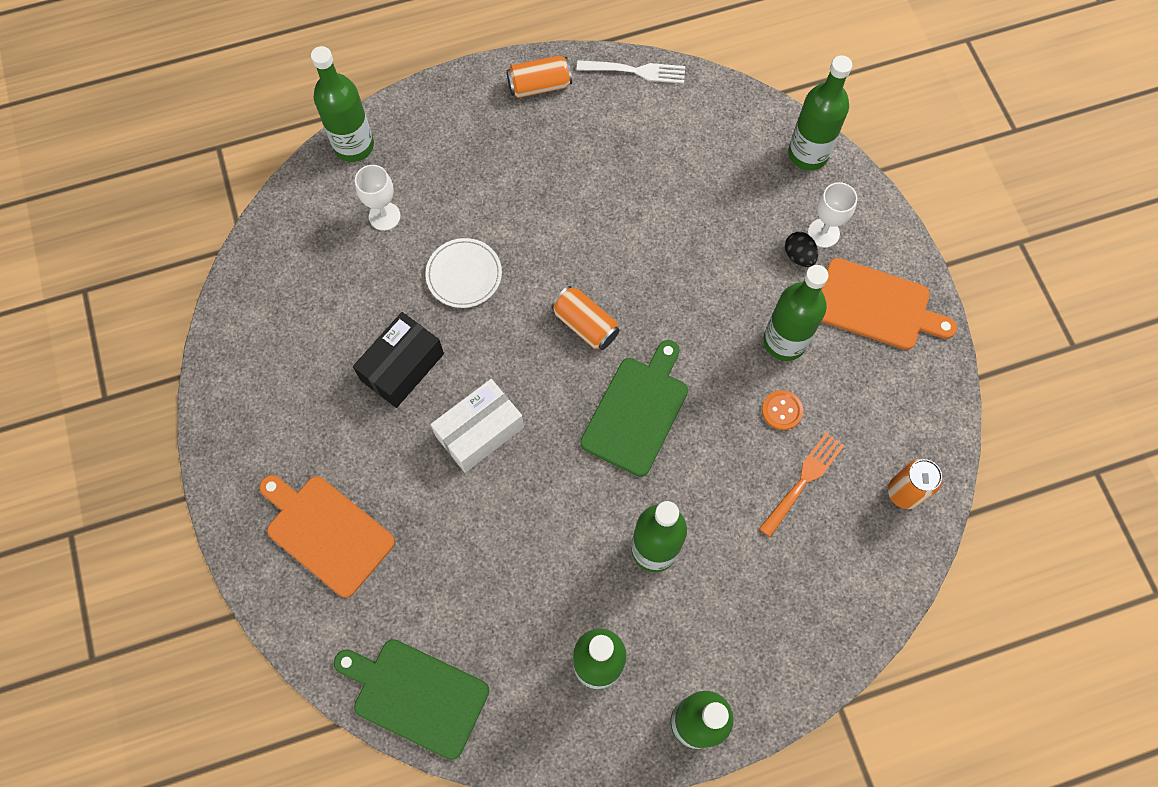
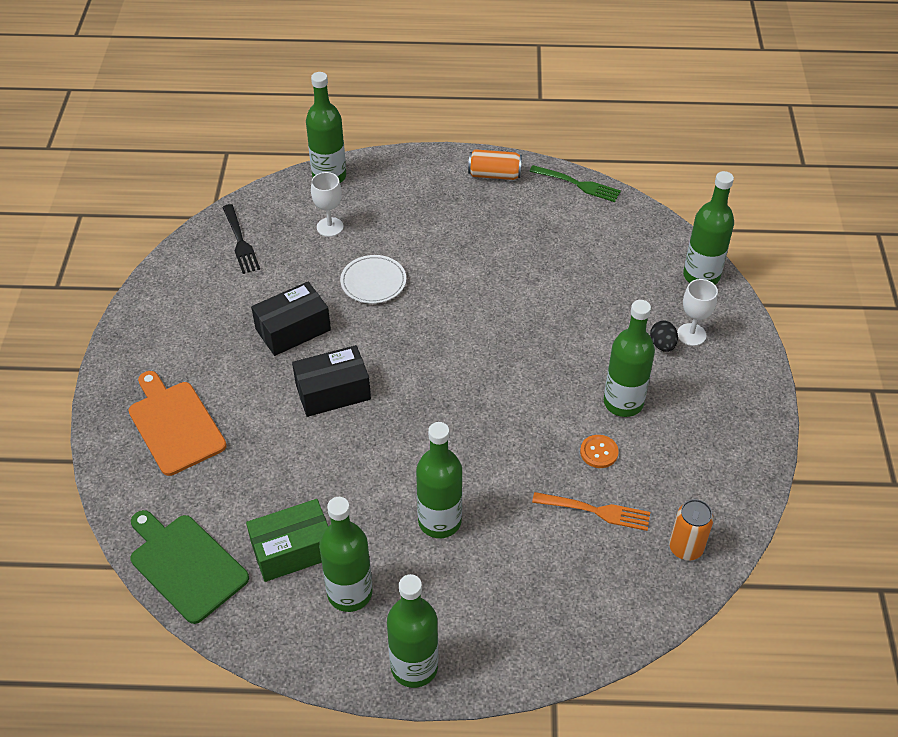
camera: 20 degrees right, 20 degrees down
white box [430,379,524,473] -> black box [292,345,371,417]
orange can [551,286,620,350] -> none
white fork [577,60,685,84] -> green fork [529,165,621,202]
green cutting board [580,340,688,477] -> none
orange fork [759,432,845,537] -> orange fork turned 45 degrees clockwise [532,492,650,531]
orange cutting board [821,258,957,350] -> none
none -> black fork [222,204,260,274]
none -> green box [246,499,328,582]

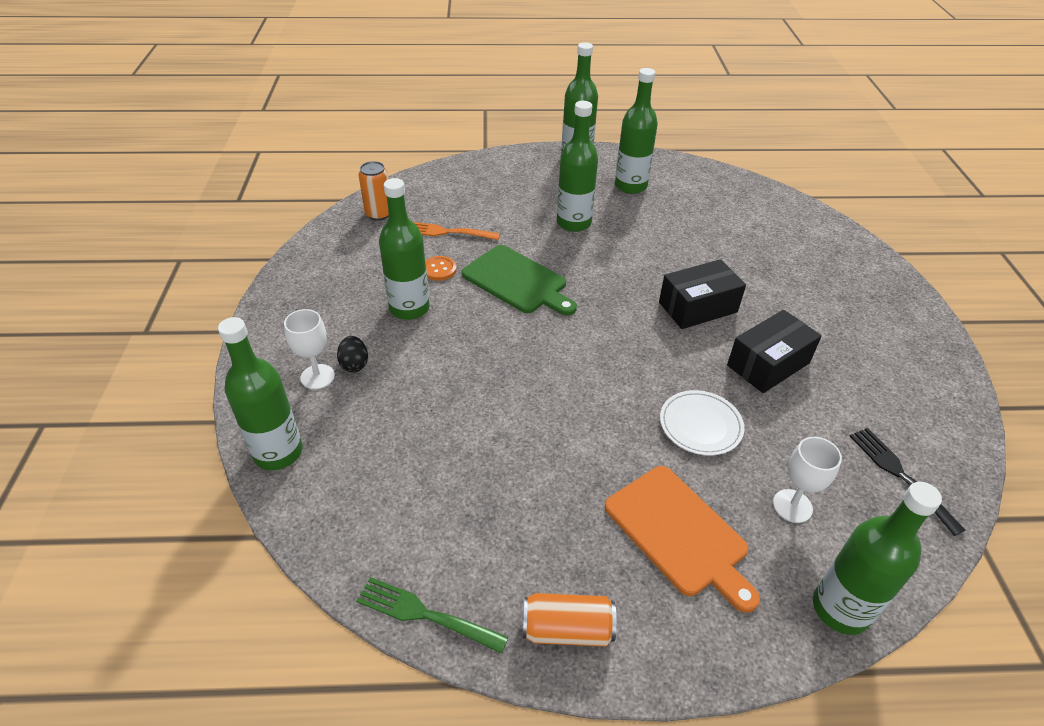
camera: 175 degrees right, 5 degrees down
orange cutting board [128,371,227,476] -> orange cutting board moved to [605,466,760,613]
green cutting board [130,510,249,624] -> green cutting board moved to [461,245,577,316]
green box [246,499,328,582] -> none

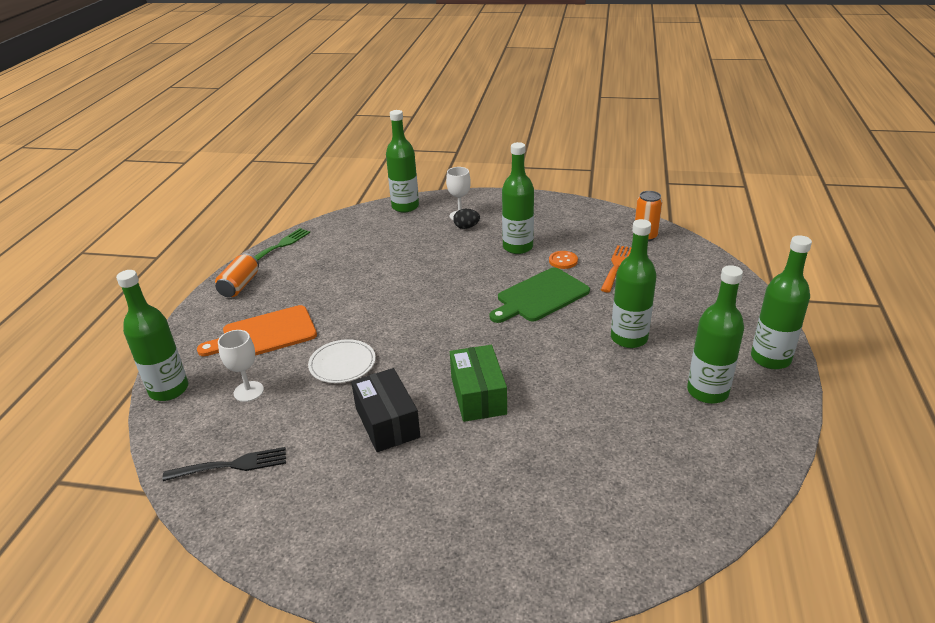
camera: 105 degrees right, 10 degrees down
black box [659,259,746,329] -> green box [450,345,507,422]

